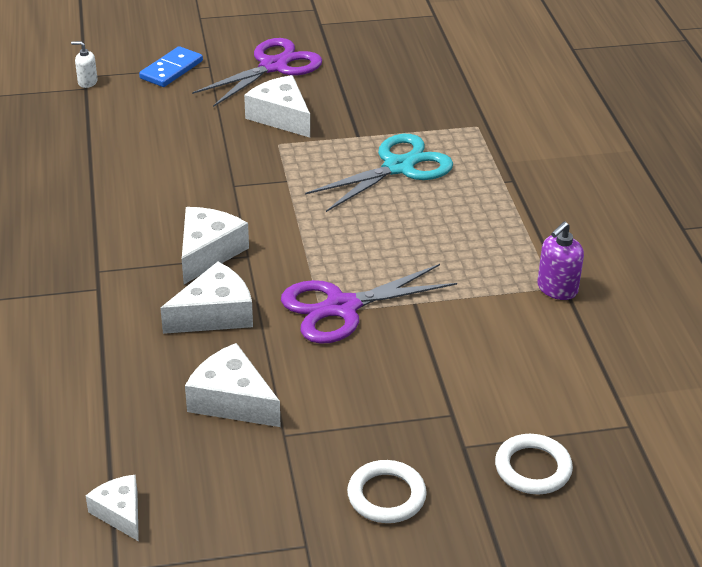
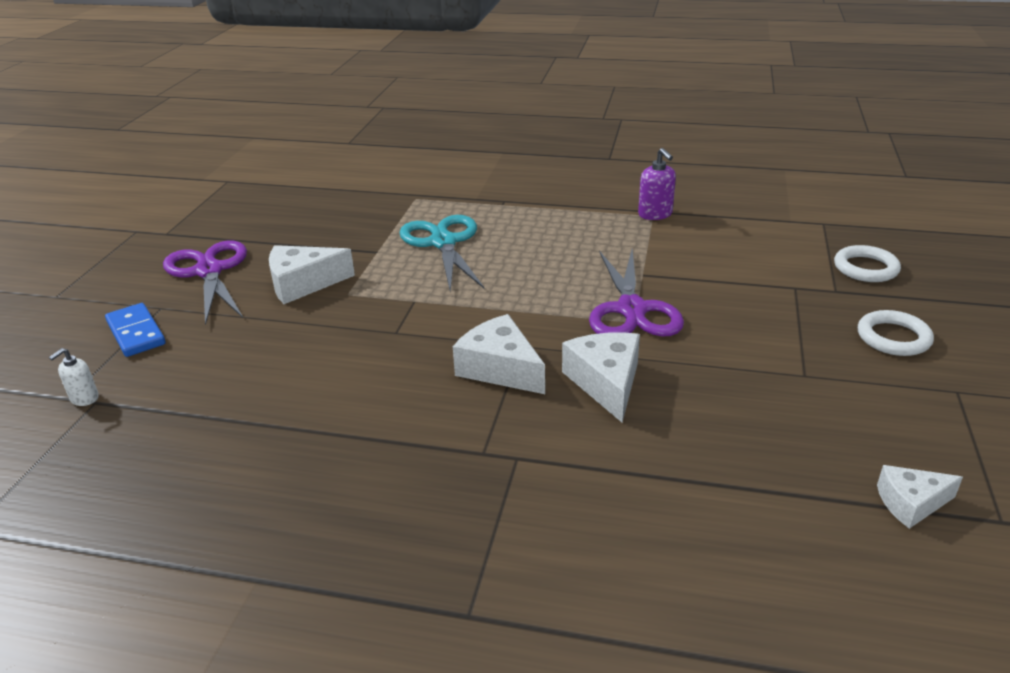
camera: 65 degrees left, 5 degrees down
white cheese [185,343,281,427] -> none

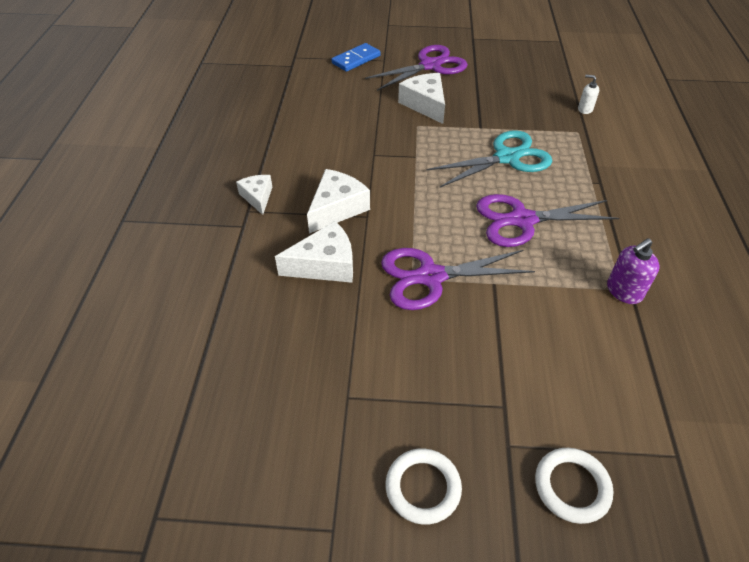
camera: 80 degrees right, 15 degrees up
white soap dispenser [49,348,99,406] -> white soap dispenser moved to [578,75,599,114]
white cheese [877,465,963,529] -> white cheese moved to [236,175,272,215]
none -> purple scissors [476,194,619,247]

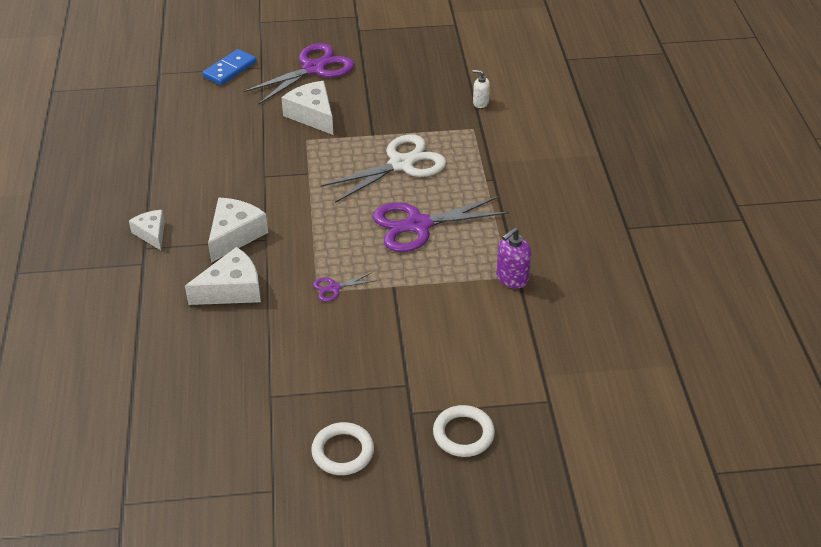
camera: 10 degrees left, 5 degrees down
purple scissors [381,248,535,310] -> purple scissors [313,273,377,302], size x0.44
turquoise scissors [427,130,552,188] -> white scissors [320,134,446,203]

